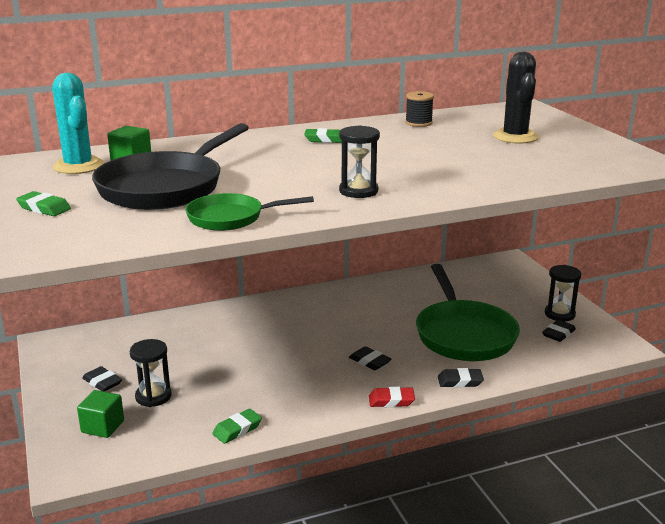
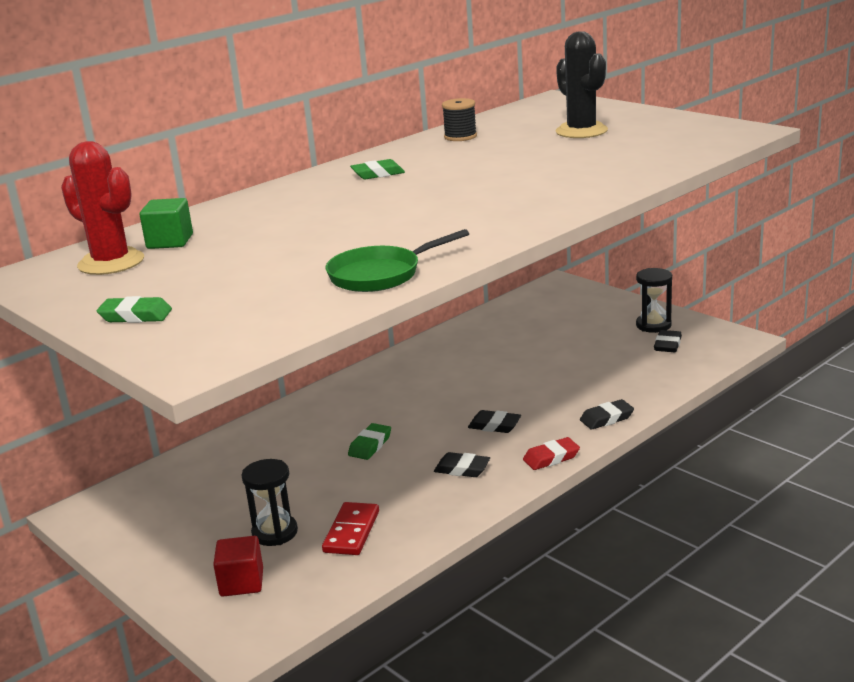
camera: 20 degrees left, 0 degrees up
turquoise cactus [52,73,104,174] -> red cactus [61,141,144,275]
green cube [77,390,124,438] -> red cube [213,536,263,596]
black eraser [82,366,122,392] -> black eraser moved to [434,452,490,477]
black pan [92,123,249,210] -> none
green eraser [212,409,262,444] -> green eraser moved to [348,423,391,460]
black hourglass [339,125,380,198] -> none
green pan [416,264,520,361] -> none
none -> red domino [322,502,379,555]

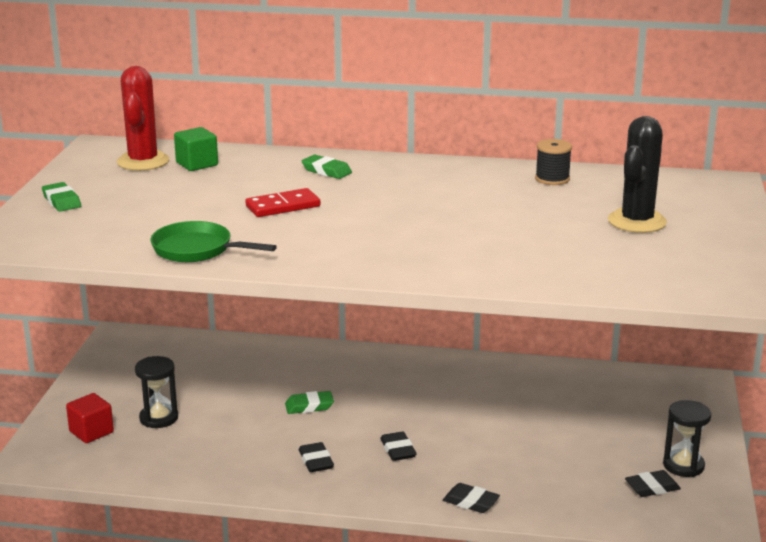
camera: 50 degrees right, 0 degrees up
red domino [322,502,379,555] -> red domino moved to [245,188,321,217]
green eraser [350,159,405,180] -> green eraser moved to [302,155,352,179]
red eraser [523,437,580,470] -> none

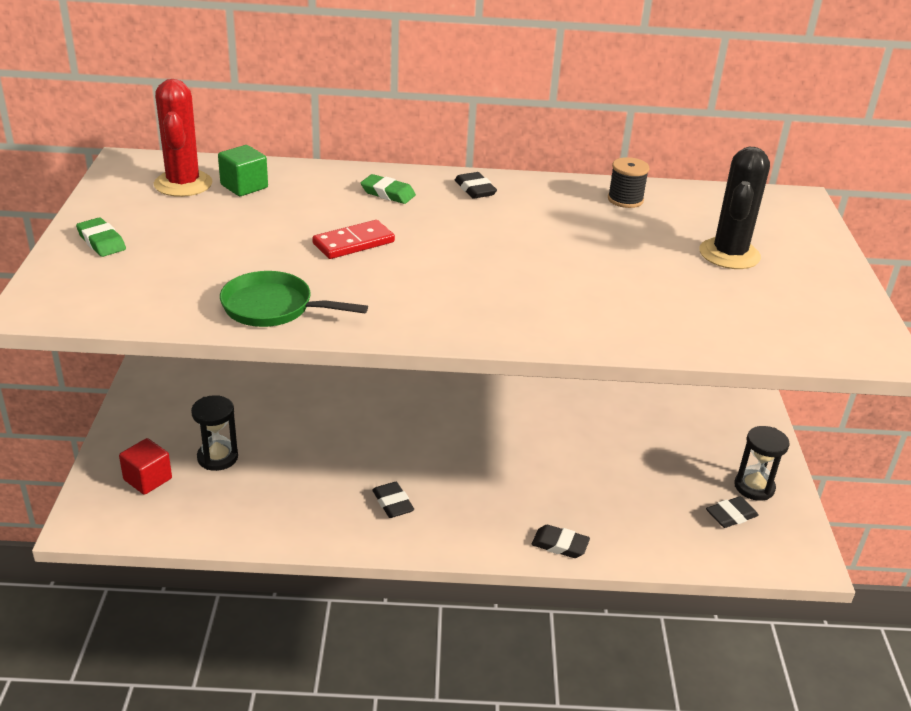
camera: 10 degrees left, 10 degrees up
green eraser [285,391,334,414] -> none
black eraser [380,431,417,461] -> black eraser moved to [455,172,497,199]

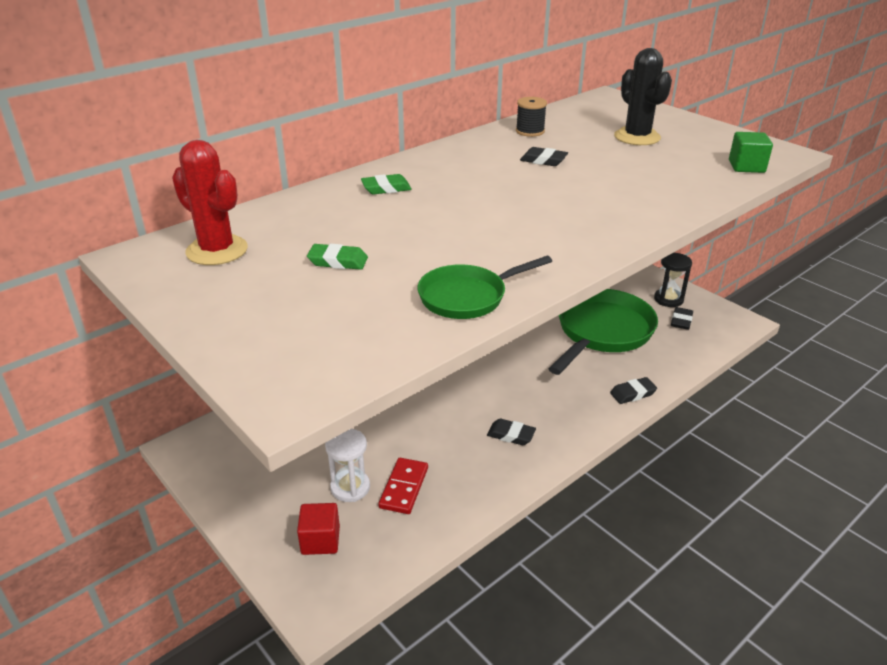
camera: 40 degrees left, 0 degrees up
green eraser [76,217,126,257] -> green eraser moved to [307,244,368,270]
black hourglass [191,395,238,471] -> white hourglass [325,429,370,502]
green cube [218,145,268,196] -> green cube moved to [729,132,773,173]
red domino [312,220,395,259] -> red domino moved to [378,458,428,514]
black eraser [455,172,497,199] -> black eraser moved to [520,147,568,166]
none -> green pan [548,289,658,375]

